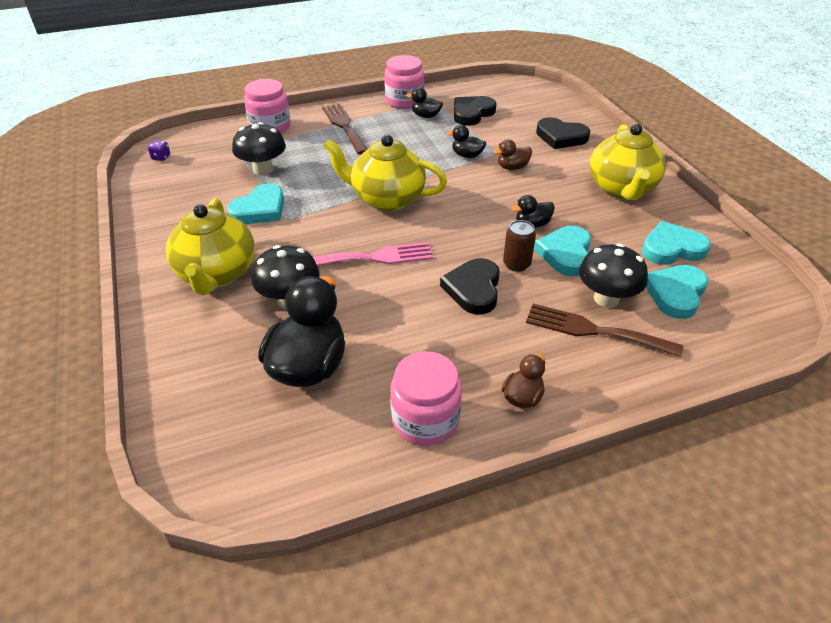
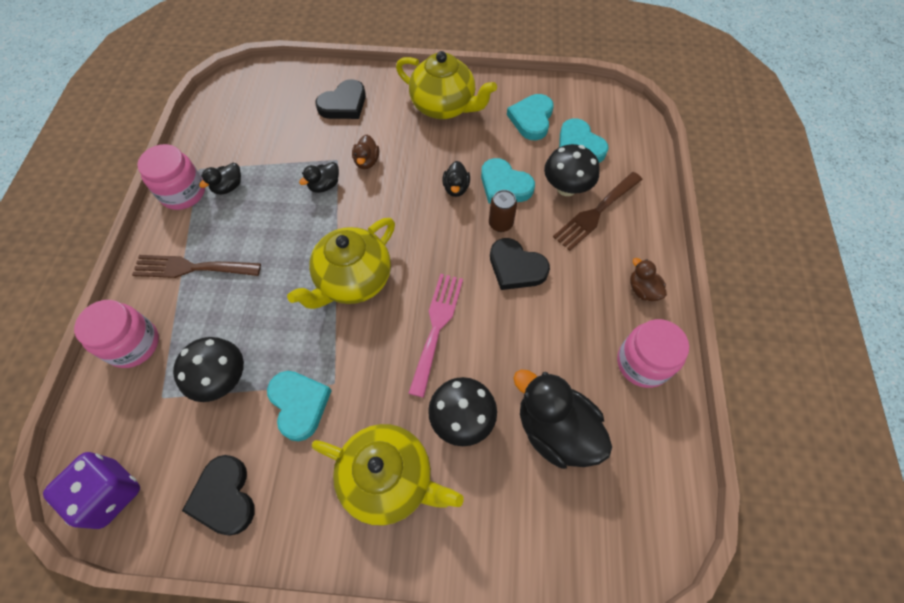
camera: 65 degrees left, 20 degrees up
purple dice [148,140,170,161] -> purple dice [43,452,140,529], size x2.47
black heart [454,96,497,126] -> black heart moved to [182,455,255,535]

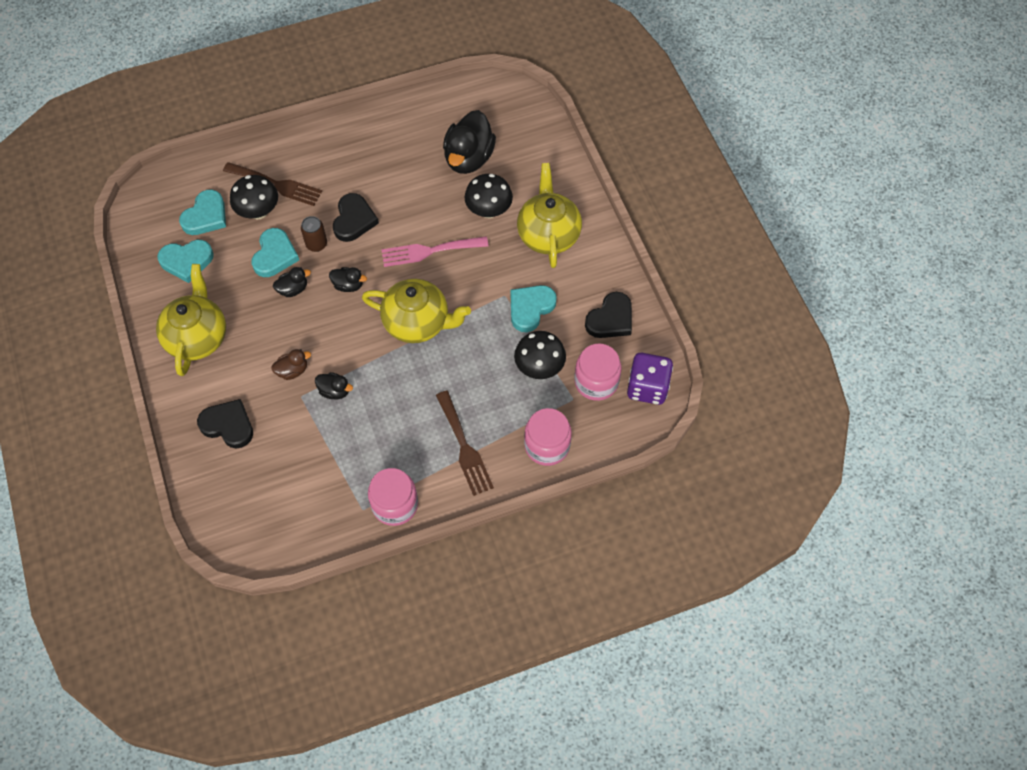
camera: 115 degrees left, 0 degrees up
black duck [199,163,241,194] -> black duck moved to [329,267,367,292]
pink jar [617,319,689,388] -> pink jar moved to [575,343,621,401]
brown duck [630,258,667,301] -> none

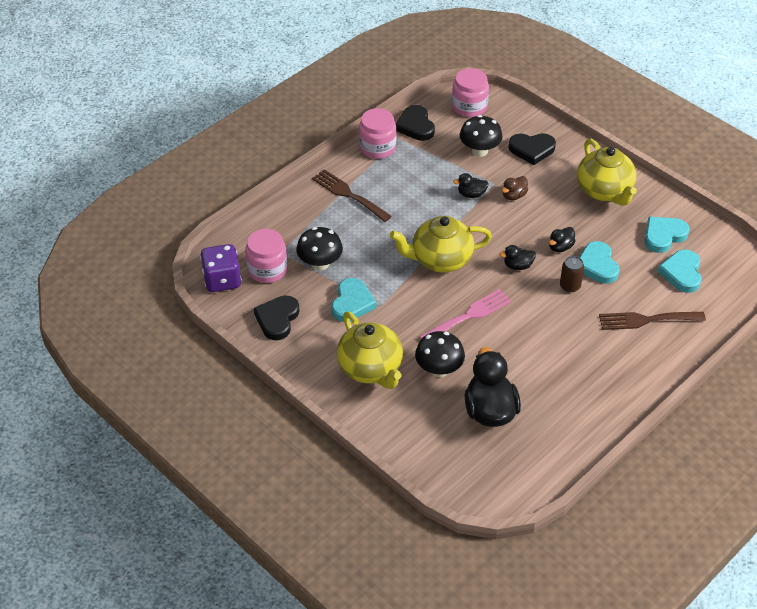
camera: 155 degrees right, 15 degrees down
black mushroom [230,175,278,219] -> black mushroom moved to [460,115,503,157]
black heart [333,193,379,242] -> black heart moved to [396,105,435,141]
pink jar [524,408,572,466] -> pink jar moved to [452,68,489,117]

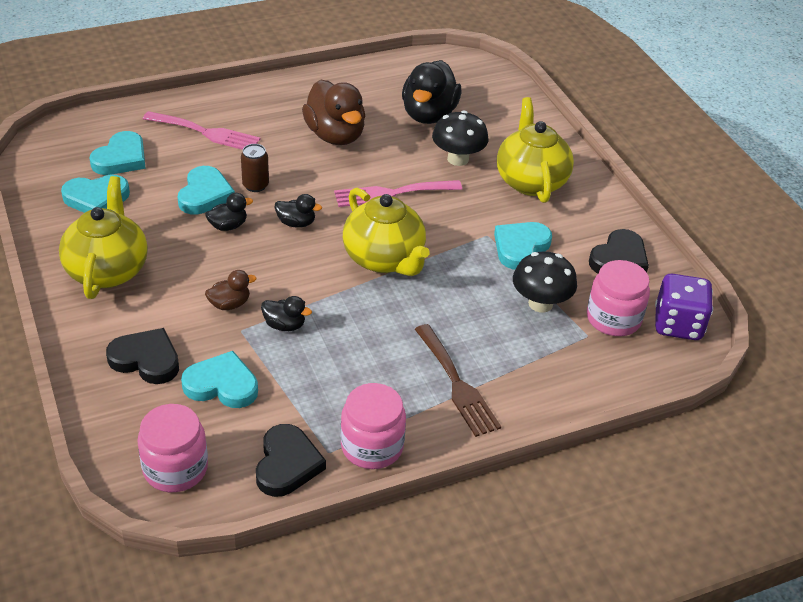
camera: 160 degrees left, 5 degrees down
yellow teapot [390,216,492,273] -> yellow teapot turned 45 degrees clockwise [343,188,430,276]
black mushroom [460,115,503,157] -> turquoise heart [181,351,258,408]
brown fork [599,312,706,330] -> pink fork [143,111,260,150]
none -> brown duck [302,79,365,145]

